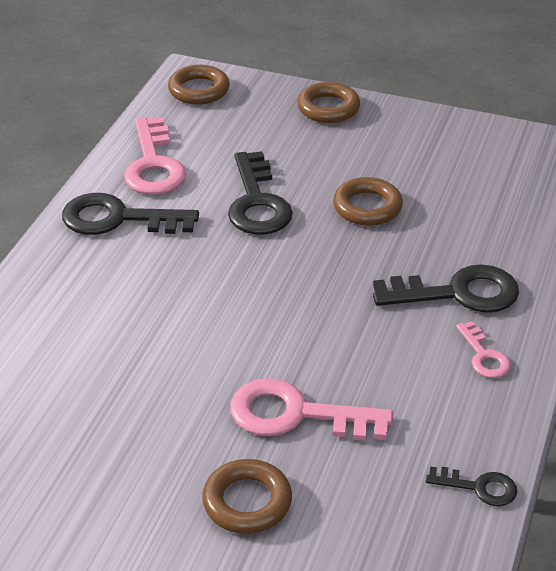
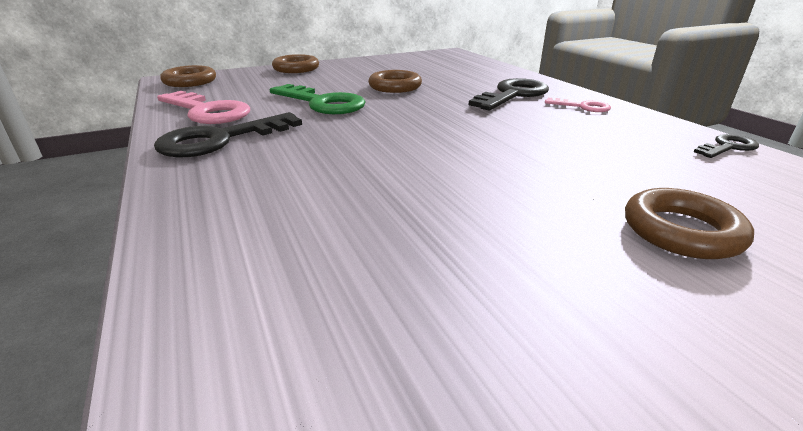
camera: 45 degrees left, 10 degrees down
black key [228,151,293,235] -> green key [270,84,365,114]
pink key [230,378,393,441] -> none

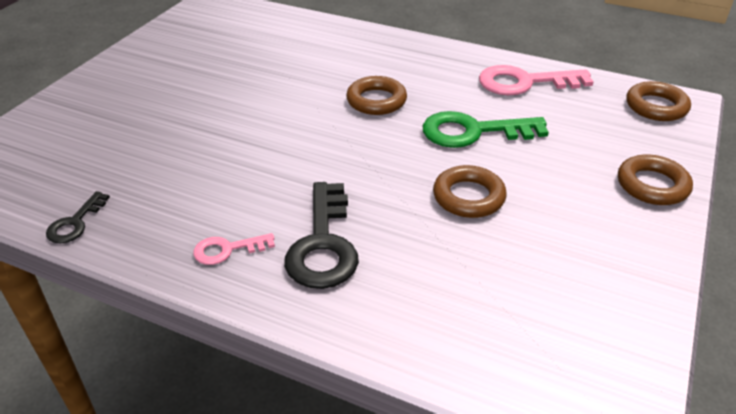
camera: 140 degrees right, 10 degrees up
black key [154,112,302,157] -> none
brown ring [625,188,754,259] -> brown ring moved to [346,76,407,115]

